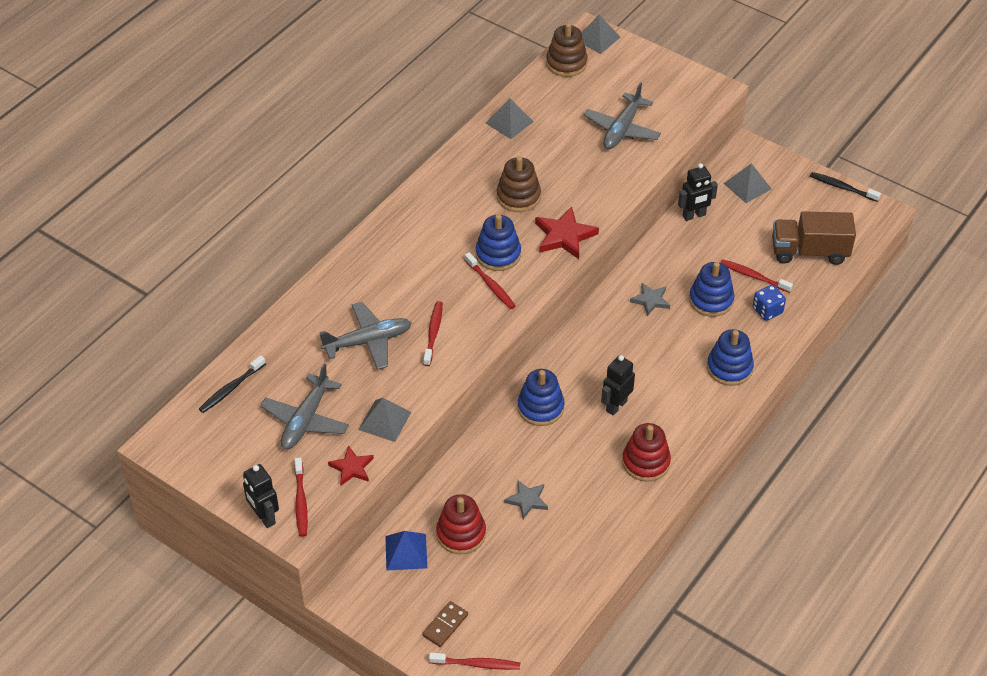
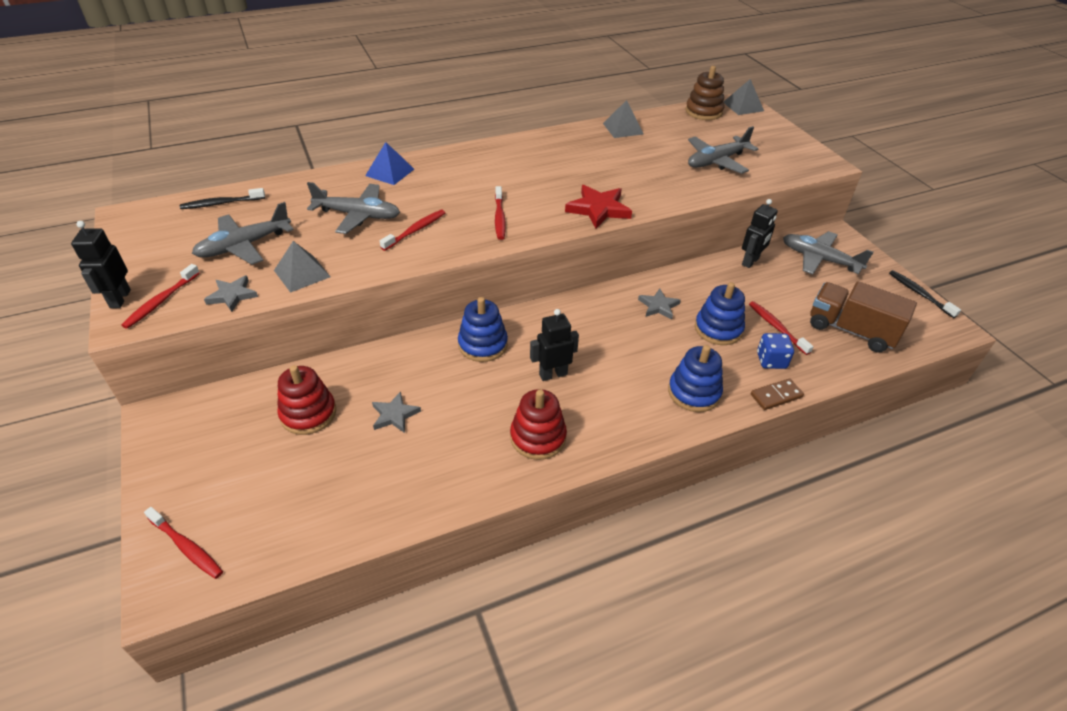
camera: 30 degrees right, 5 degrees down
red star [328,445,374,486] -> grey star [204,275,258,312]
blue pyramid [385,531,427,571] -> blue pyramid moved to [365,142,414,185]
brown domino [422,601,468,647] -> brown domino moved to [751,378,804,410]
blue stacking toy [475,214,521,271] -> none
brown stacking toy [497,156,541,212] -> none
black robot [678,163,718,221] -> black robot turned 60 degrees counterclockwise [742,199,778,268]
grey pyramid [724,163,771,203] -> grey plane [783,231,874,275]

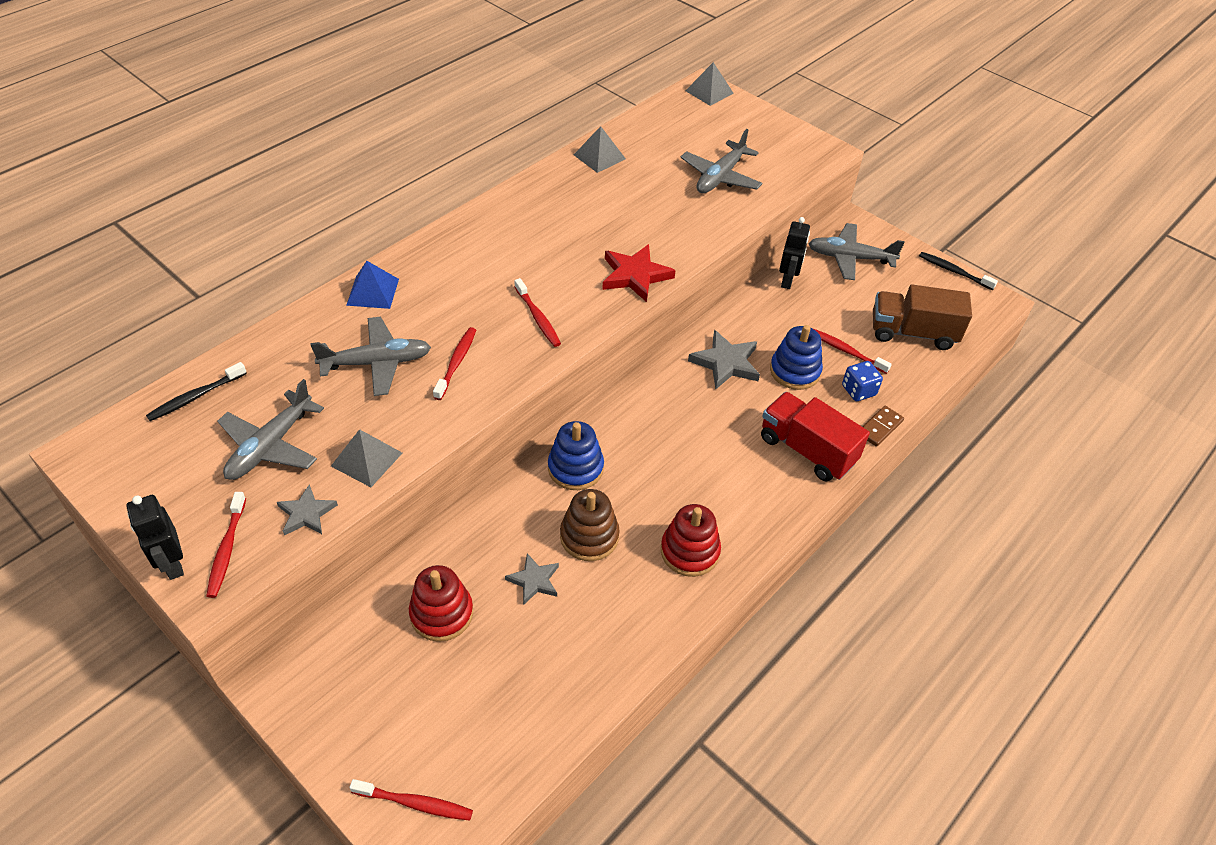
camera: 25 degrees left, 5 degrees up
black robot [530,309,579,381] -> none
grey star [638,289,681,319] -> grey star [688,330,760,389], size x1.58
blue stacking toy [668,345,723,412] -> red truck [761,392,870,482]
brown stacking toy [686,66,724,120] -> brown stacking toy moved to [560,489,620,561]

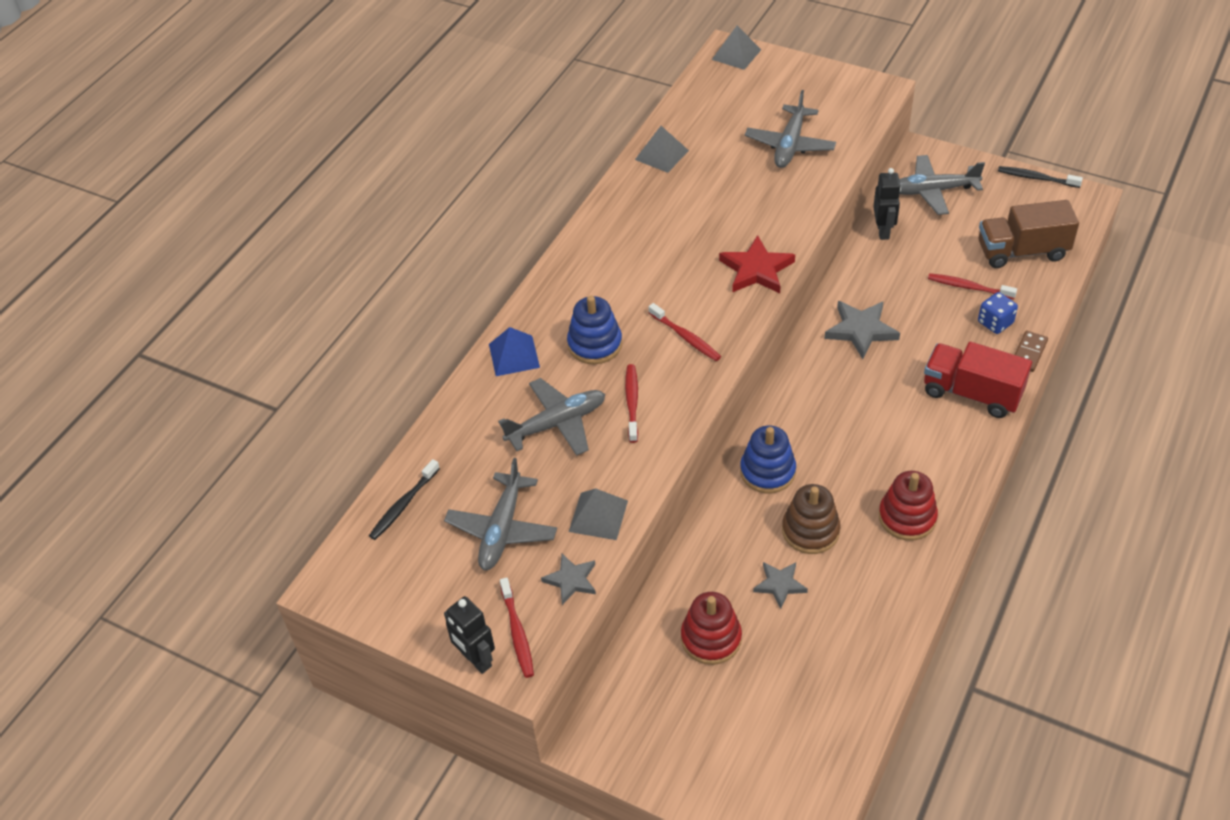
camera: 10 degrees left, 0 degrees up
red toothbrush [349,779,473,821] -> none
blue stacking toy [770,325,823,390] -> blue stacking toy moved to [567,296,622,364]

